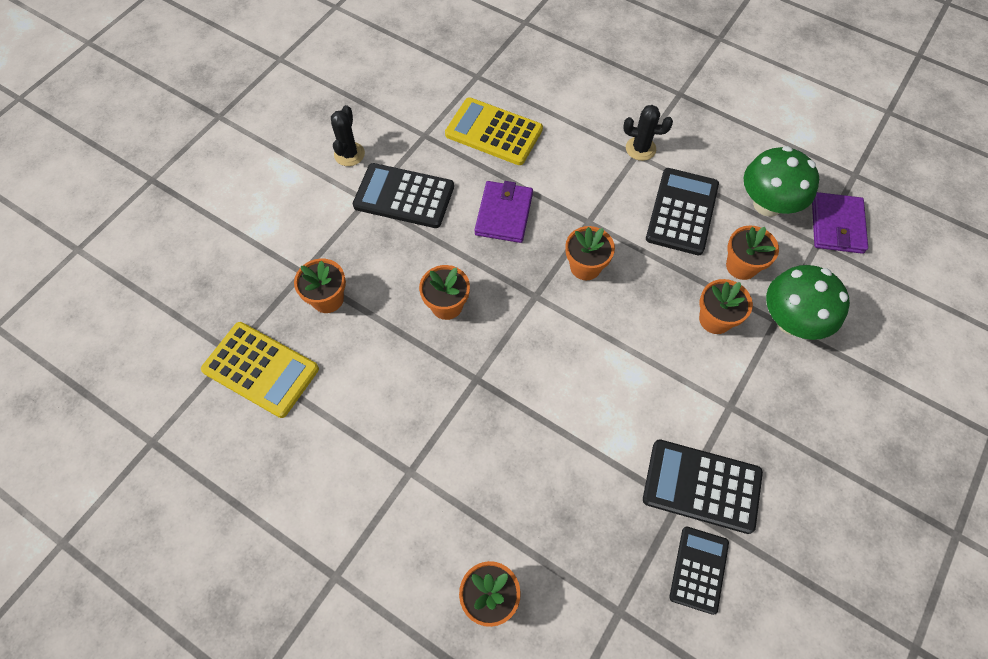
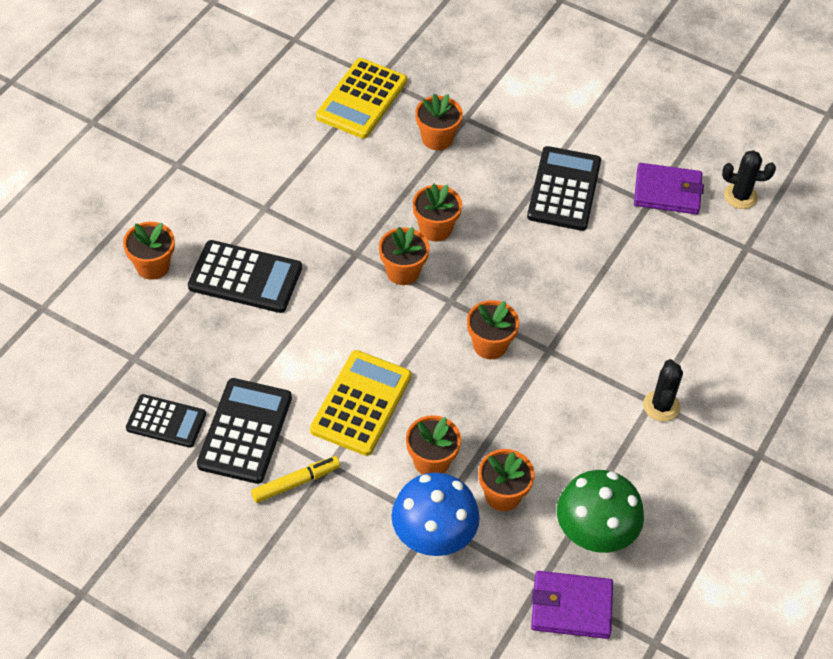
camera: 85 degrees right, 10 degrees down
black cactus [331,105,365,166] -> black cactus moved to [722,150,776,209]
yellow calculator [445,97,543,165] -> yellow calculator moved to [310,350,412,456]
purple wallet [475,181,533,243] -> purple wallet moved to [634,163,704,215]
black calculator [646,168,719,255] -> black calculator moved to [188,240,302,313]
green mushroom [766,265,850,340] -> blue mushroom [391,472,480,556]
none -> yellow marker [251,456,340,503]
none -> orange flower pot [379,227,430,285]

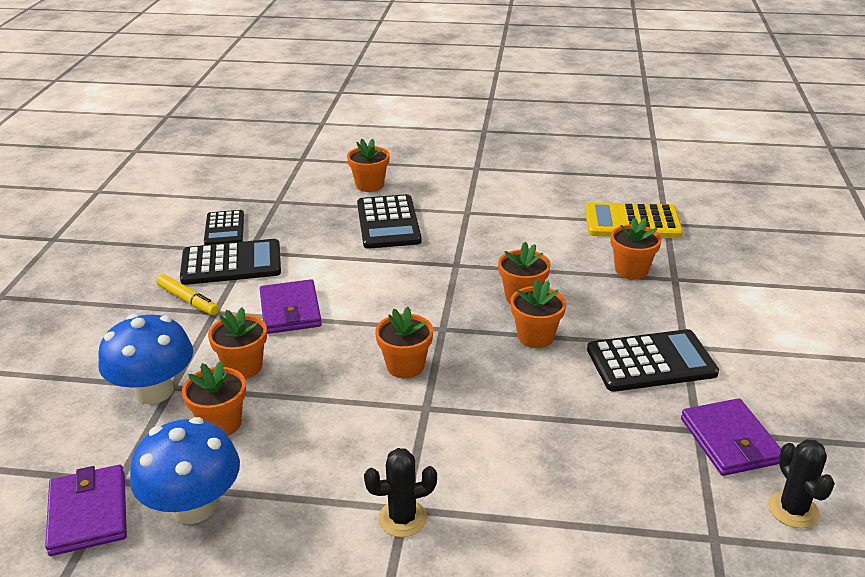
camera: 70 degrees right, 20 degrees down
yellow calculator [310,350,412,456] -> purple wallet [260,279,322,334]
orange flower pot [379,227,430,285] -> orange flower pot moved to [510,279,566,348]
green mushroom [557,470,644,553] -> blue mushroom [130,417,240,524]

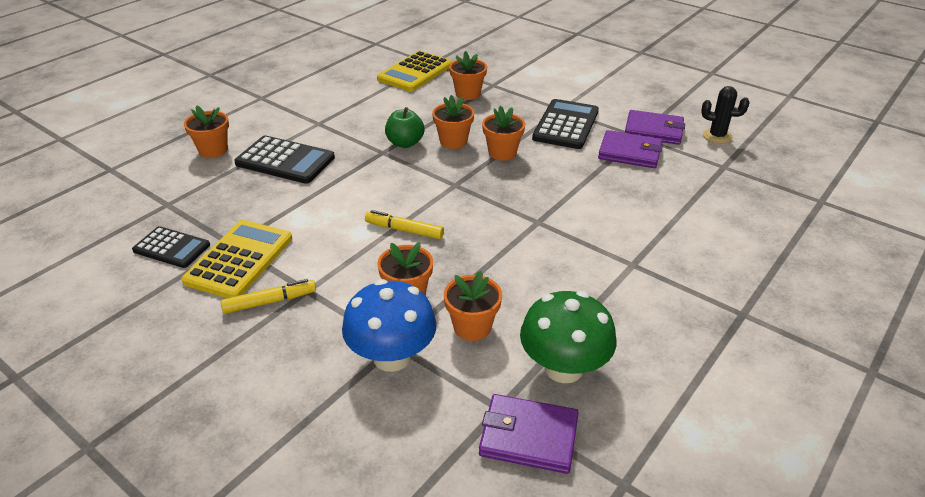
camera: 60 degrees left, 5 degrees up
blue mushroom [130,417,240,524] -> green mushroom [520,291,616,383]
black calculator [180,239,281,285] -> yellow calculator [181,220,292,298]
purple wallet [260,279,322,334] -> purple wallet moved to [598,130,663,168]
black cactus [364,448,437,537] -> none
orange flower pot [375,306,433,378] -> none
none -> yellow marker [365,210,444,239]
none -> green apple [385,107,424,148]

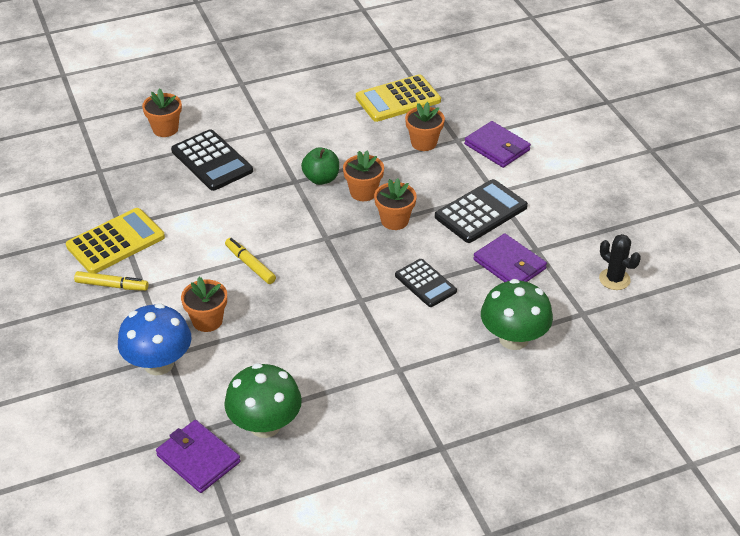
camera: 30 degrees right, 5 degrees up
black calculator [132,226,210,268] -> black calculator moved to [395,259,457,307]
orange flower pot [444,271,502,341] -> none
purple wallet [625,110,685,145] -> purple wallet moved to [464,121,531,168]
none -> green mushroom [481,279,553,350]

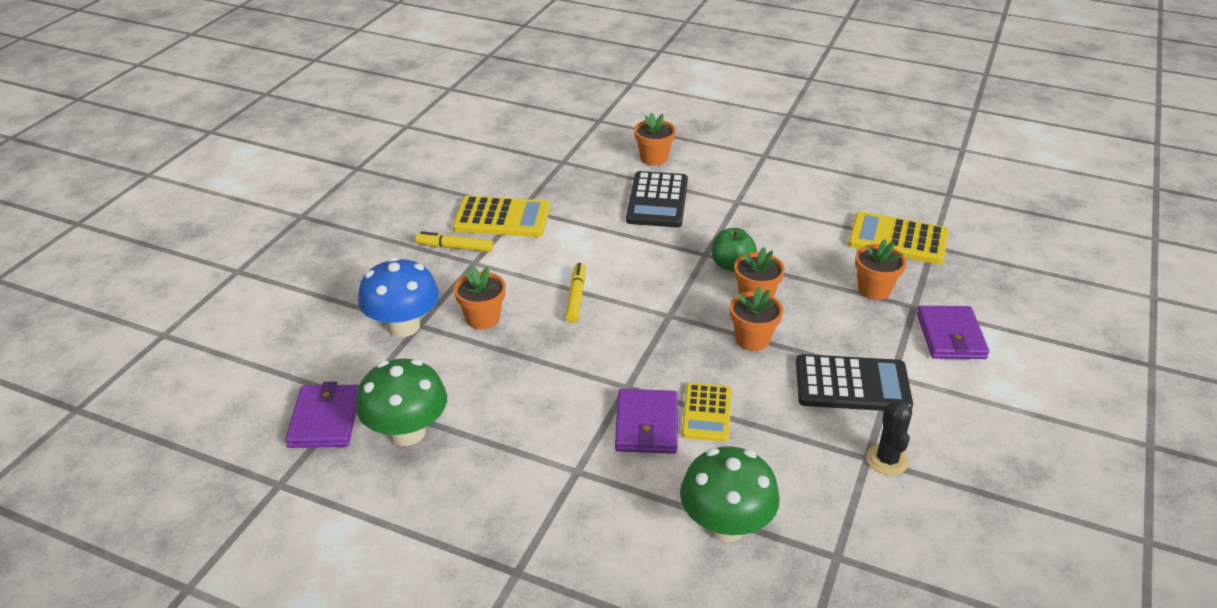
camera: 45 degrees right, 5 degrees down
yellow marker [74,271,149,291] -> yellow marker turned 135 degrees clockwise [415,231,493,252]
black calculator [395,259,457,307] -> yellow calculator [682,383,731,442]
purple wallet [473,233,547,282] -> purple wallet moved to [615,389,677,454]
black cactus [599,234,641,290] -> black cactus moved to [866,401,912,475]

